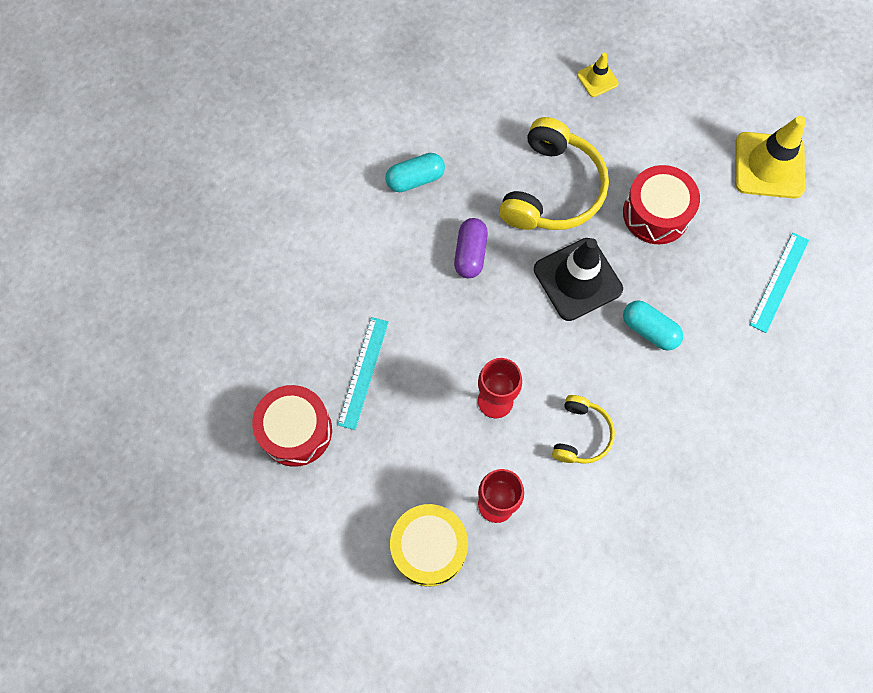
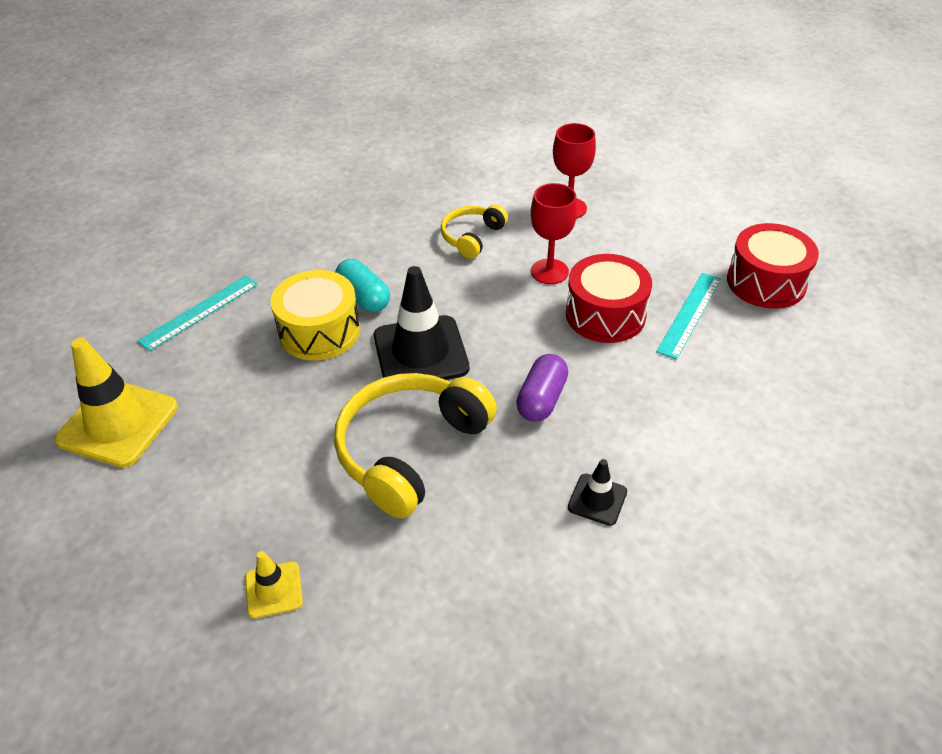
camera: 165 degrees left, 25 degrees down
turquoise capsule [385,153,445,192] -> black traffic cone [568,459,627,526]
yellow drum [390,504,468,587] -> yellow drum moved to [271,270,360,361]
red drum [623,165,700,244] -> red drum moved to [566,254,652,343]

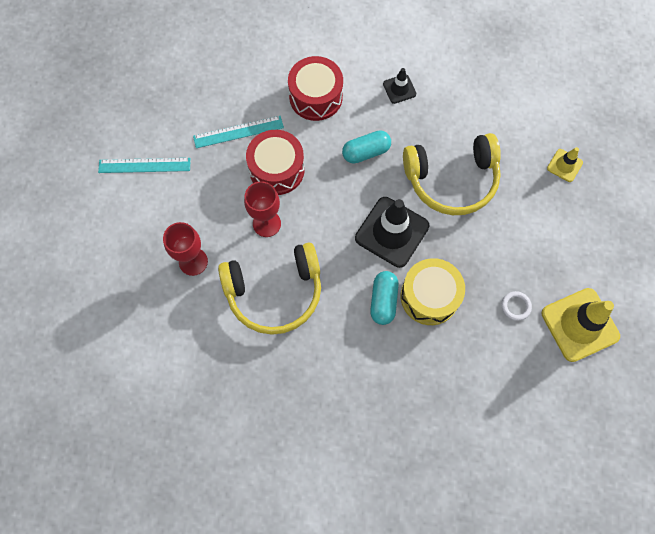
camera: 135 degrees left, 25 degrees up
turquoise ruler [137,275,258,352] -> turquoise ruler moved to [98,158,191,173]
yellow headphones [441,204,508,259] -> yellow headphones [218,242,321,335], size x1.83
purple capsule [516,354,568,422] -> turquoise capsule [342,130,391,163]
red drum [727,223,819,309] -> red drum moved to [288,56,343,121]
none -> white ring [502,291,532,321]

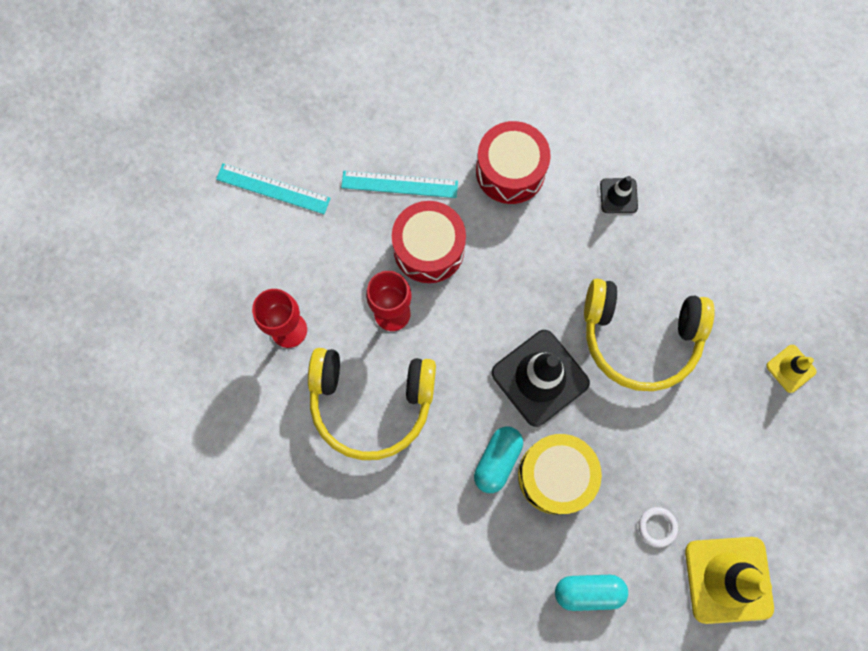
camera: 20 degrees right, 5 degrees up
turquoise capsule [342,130,391,163] -> turquoise capsule moved to [555,575,628,611]

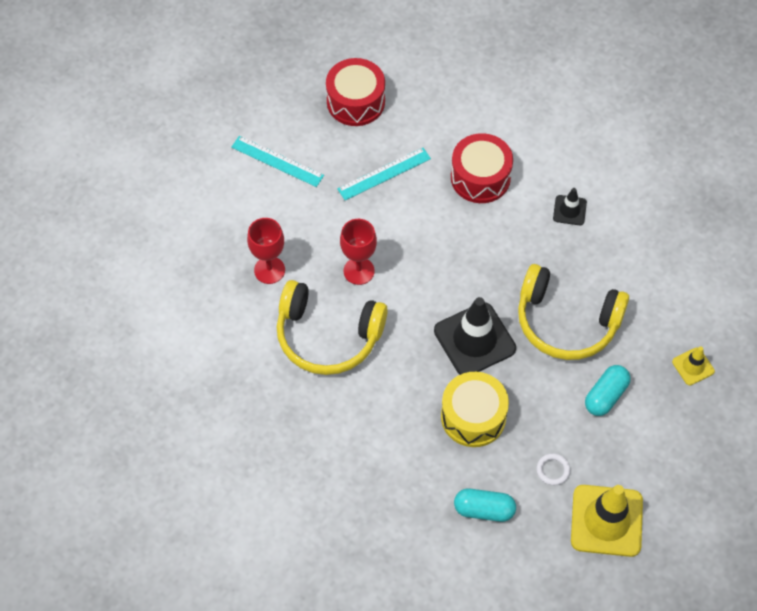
camera: 10 degrees right, 15 degrees down
turquoise ruler [341,171,458,198] -> turquoise ruler turned 45 degrees counterclockwise [337,148,431,200]
red drum [392,201,466,283] -> red drum moved to [326,58,385,126]
turquoise capsule [474,427,523,493] -> turquoise capsule moved to [585,365,631,416]

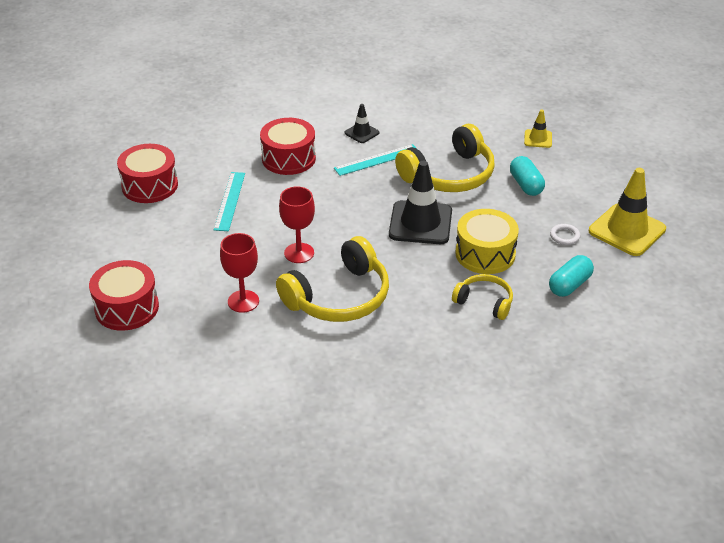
camera: 55 degrees left, 20 degrees down
turquoise ruler [231,136,324,187] -> turquoise ruler moved to [334,144,417,176]
none -> red drum [89,260,159,331]
none -> yellow headphones [452,274,513,320]

